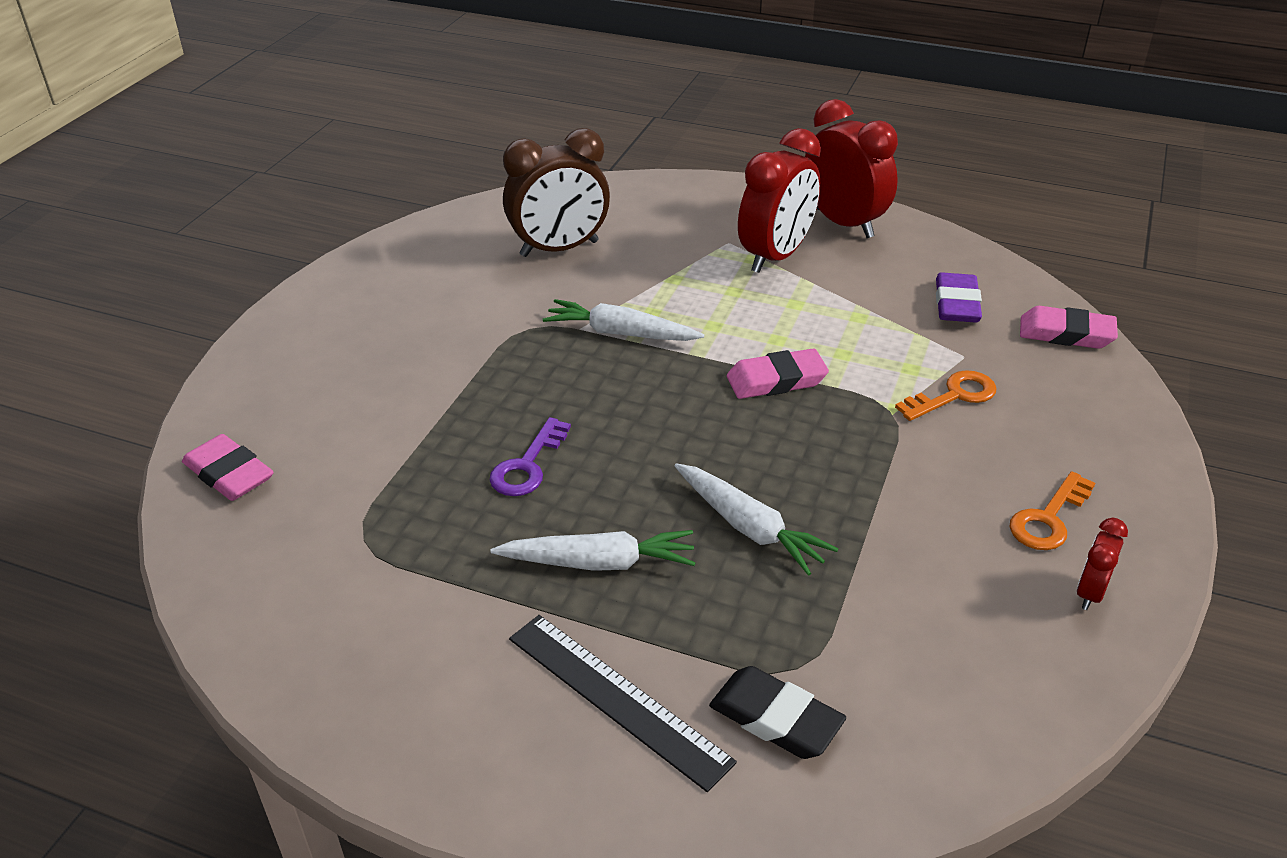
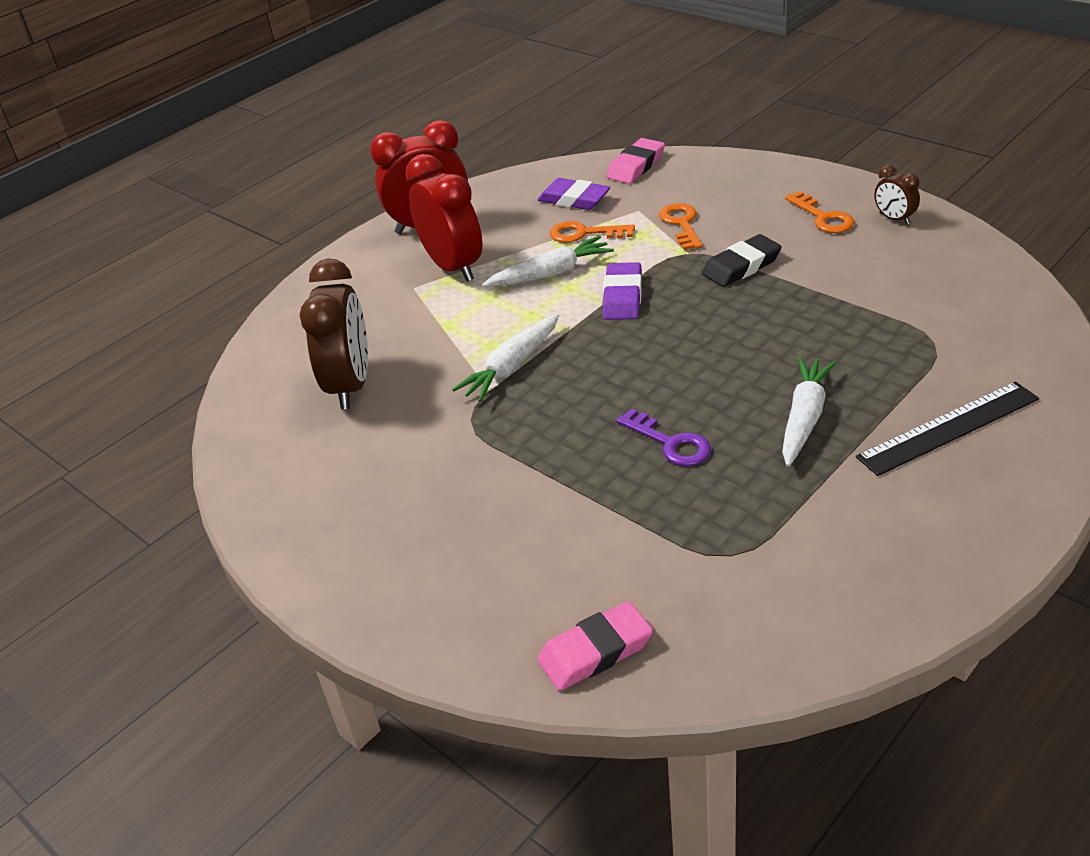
camera: 65 degrees left, 0 degrees up
white carrot [675,463,838,576] -> white carrot moved to [482,236,614,287]
black eraser [709,666,846,759] -> black eraser moved to [702,234,782,287]
pink eraser [727,348,829,399] -> purple eraser [602,262,642,320]
red clock [1077,518,1128,610] -> brown clock [874,165,920,225]
none -> orange key [550,221,635,243]

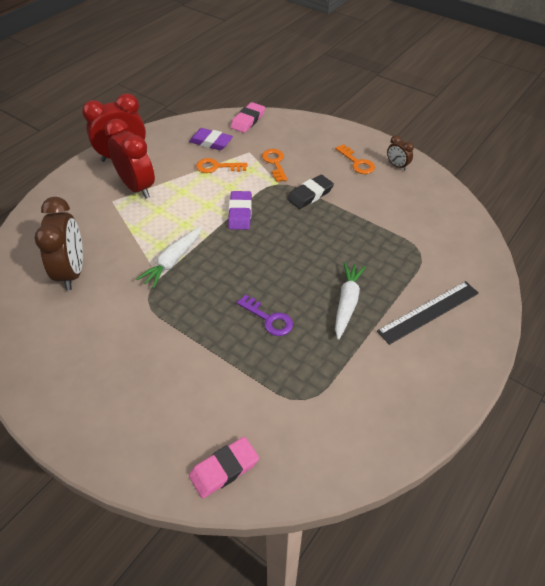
camera: 10 degrees left, 10 degrees up
white carrot [482,236,614,287] -> none

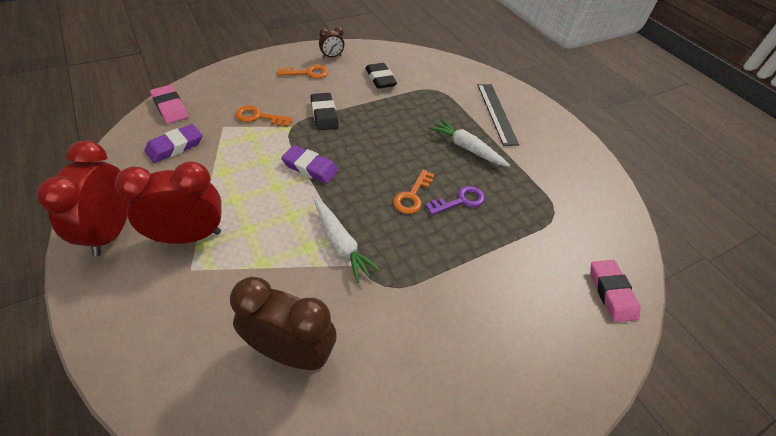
camera: 70 degrees left, 0 degrees up
orange key [196,158,248,173] -> orange key moved to [393,169,434,214]
none -> black eraser [365,63,397,89]

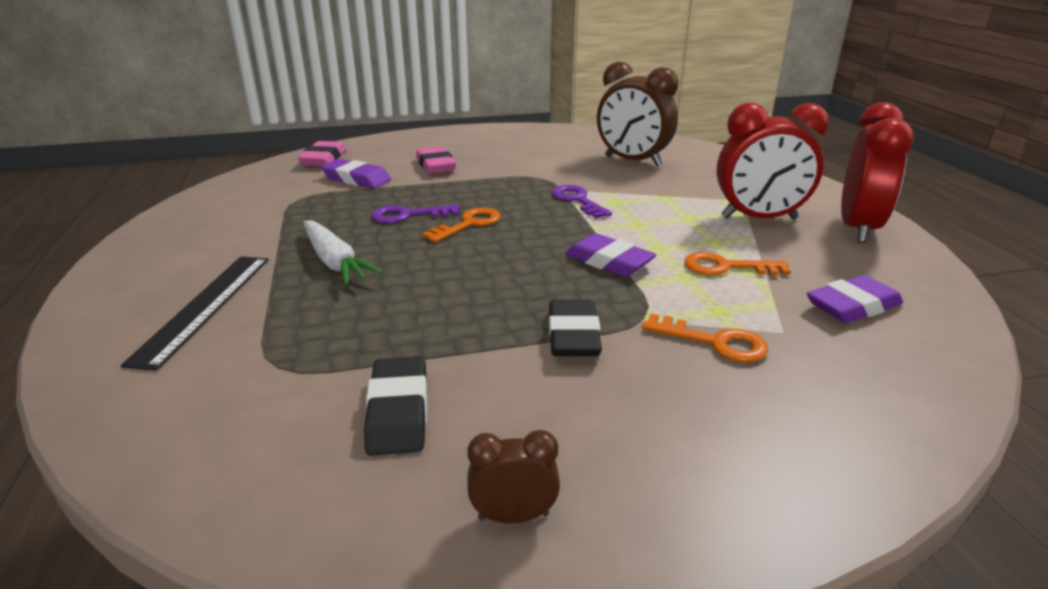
camera: 160 degrees left, 20 degrees down
pink eraser [150,85,189,124] -> pink eraser moved to [416,146,456,174]
orange key [277,65,328,78] -> orange key moved to [684,252,791,275]
white carrot [314,199,381,283] -> purple key [551,185,612,218]
none -> purple eraser [321,159,391,188]

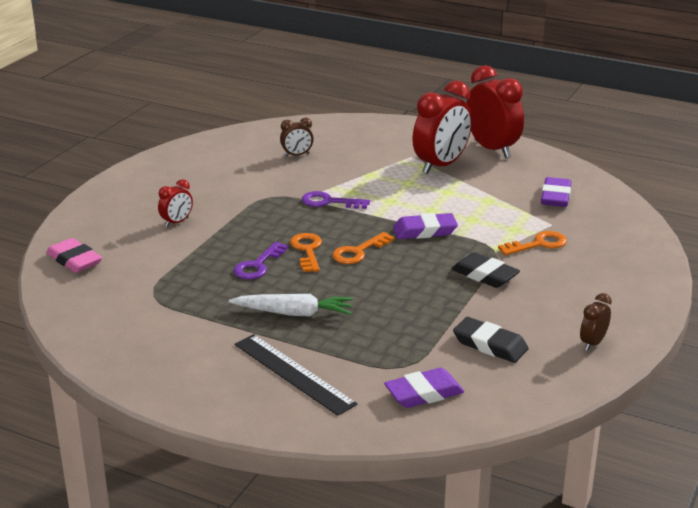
camera: 50 degrees left, 0 degrees up
purple eraser [321,159,391,188] -> purple eraser moved to [384,368,464,408]
pink eraser [416,146,456,174] -> red clock [158,179,193,227]
brown clock [597,62,678,167] -> brown clock [280,118,314,157], size x0.48
orange key [684,252,791,275] -> orange key moved to [332,232,394,264]

